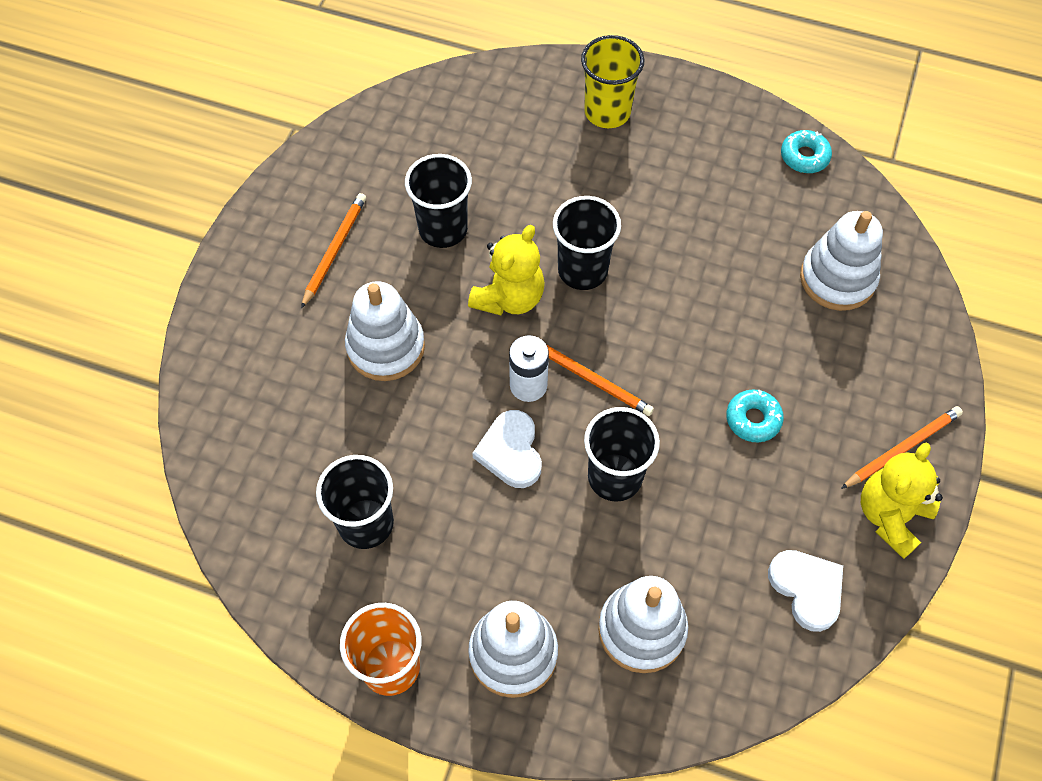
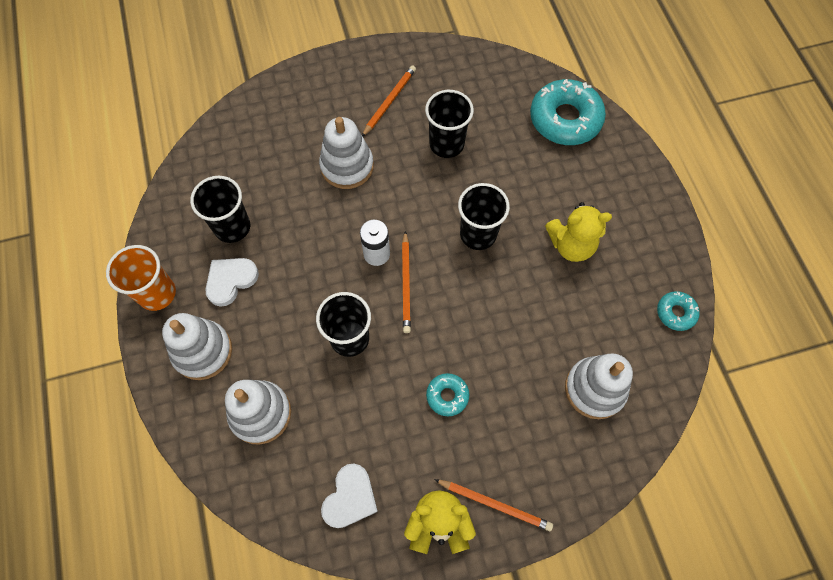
camera: 55 degrees right, 5 degrees up
orange pencil [301,193,366,308] -> orange pencil turned 45 degrees counterclockwise [362,65,416,137]
yellow teddy bear [468,225,545,315] -> yellow teddy bear moved to [545,202,612,262]
white heart [472,410,542,488] -> white heart moved to [205,258,259,307]
yellow cup [581,35,644,128] -> none
none -> turquoise donut [530,79,606,145]

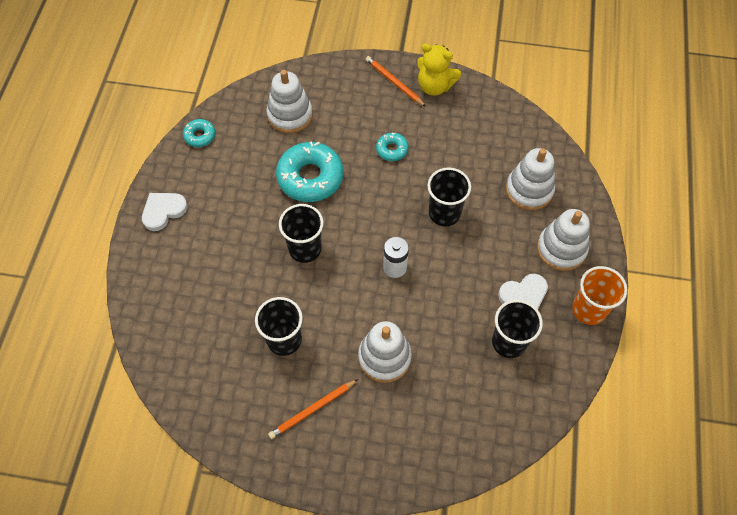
camera: 155 degrees left, 5 degrees down
white heart [321,464,378,528] -> white heart moved to [142,193,188,231]
orange pencil [402,231,411,333] -> none
turquoise donut [530,79,606,145] -> turquoise donut moved to [276,141,344,202]
yellow teddy bear [545,202,612,262] -> none

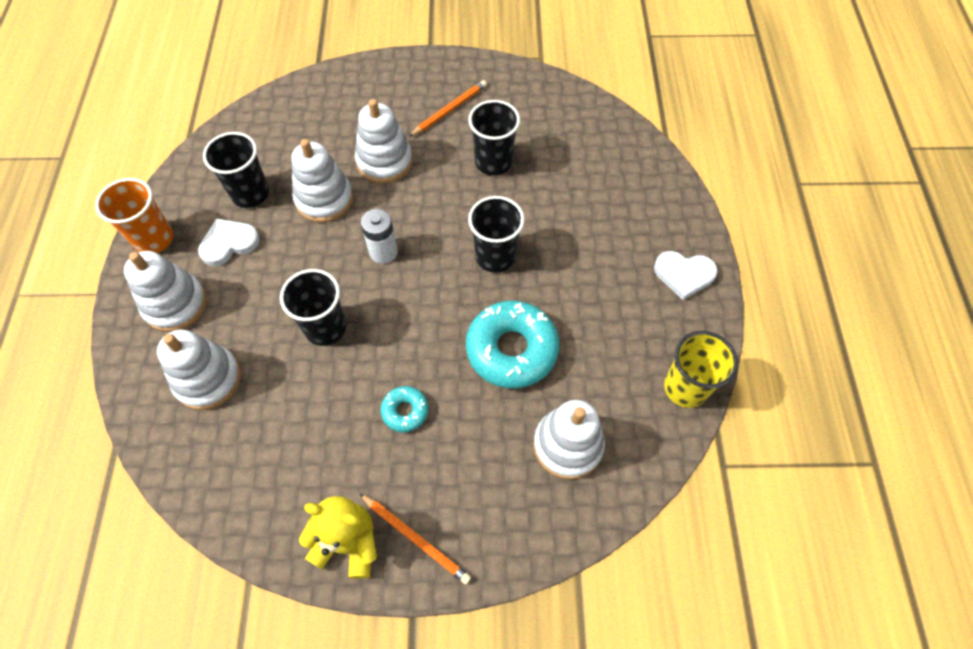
camera: 170 degrees right, 0 degrees up
white heart [142,193,188,231] -> white heart turned 60 degrees clockwise [654,251,718,300]
turquoise donut [183,119,215,147] -> yellow cup [664,331,738,408]
none -> white stacking toy [291,139,353,223]

